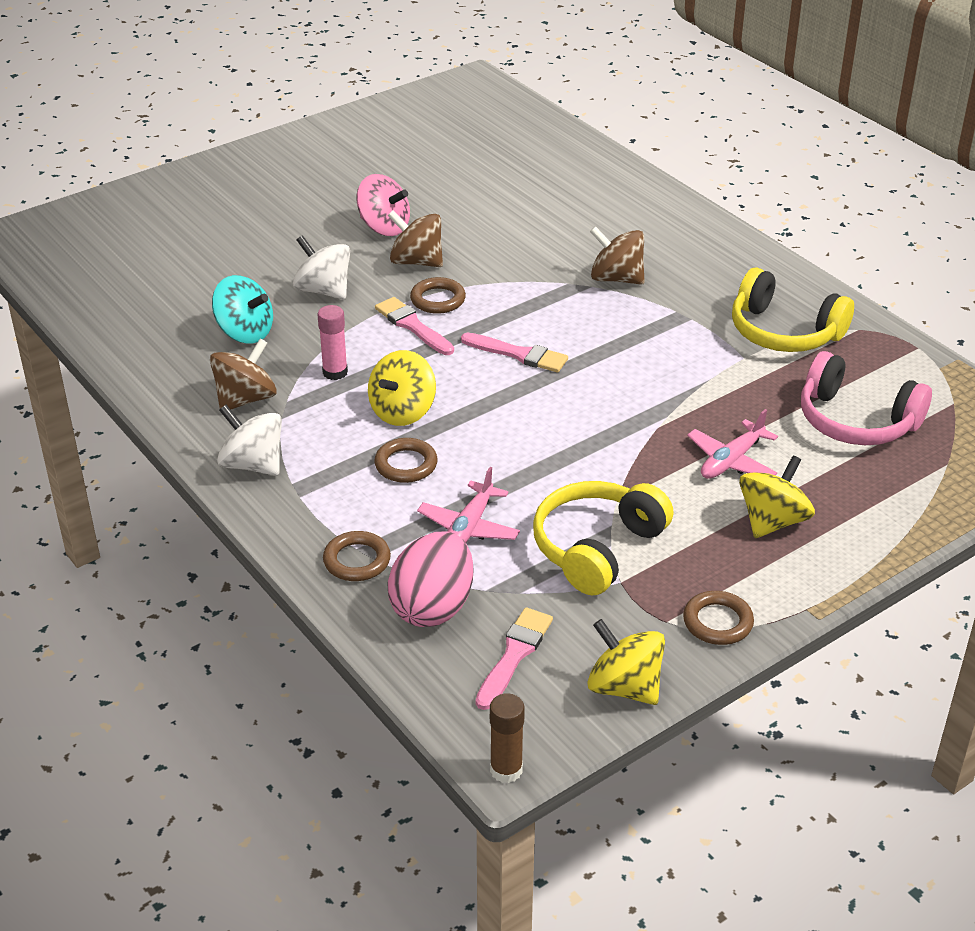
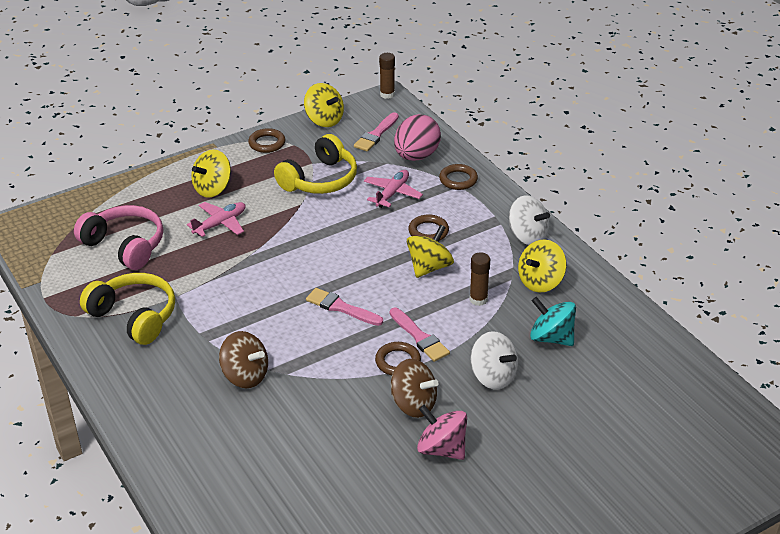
camera: 175 degrees left, 0 degrees up
brown spinning top [210,338,277,410] -> yellow spinning top [518,239,566,293]
pink glue stick [318,305,348,380] -> brown glue stick [469,252,490,306]

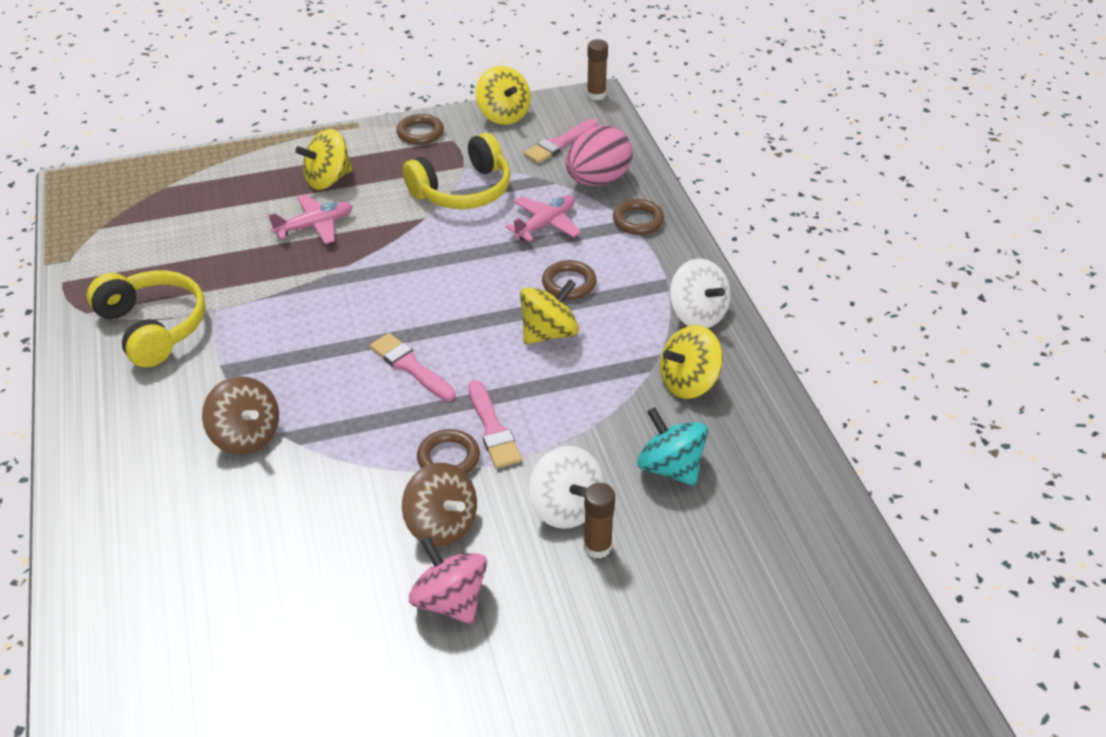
camera: 15 degrees right, 5 degrees up
pink headphones [74,205,163,270] -> none
brown glue stick [469,252,490,306] -> brown glue stick moved to [584,483,615,559]

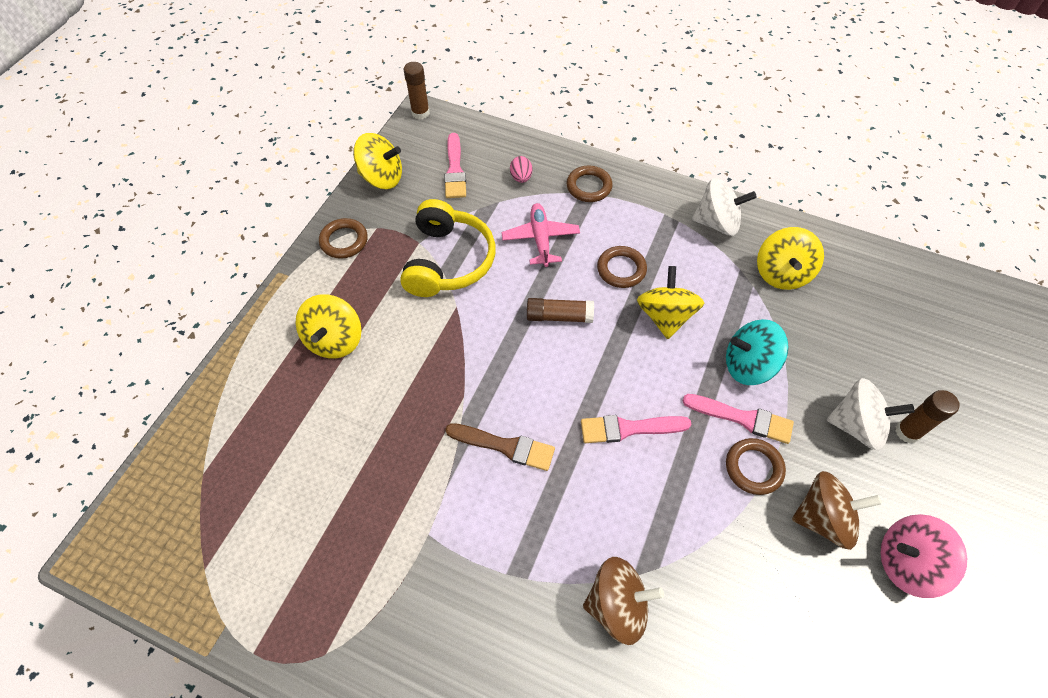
camera: 50 degrees left, 15 degrees up
yellow headphones [87,270,206,368] -> none
pink plane [268,194,353,244] -> none
pink egg [566,125,633,186] -> pink egg [510,156,532,183], size x0.43
turquoise spinning top [637,407,708,486] -> turquoise spinning top moved to [726,319,789,385]
none -> brown brush [445,423,555,471]
none -> brown glue stick [527,298,594,323]

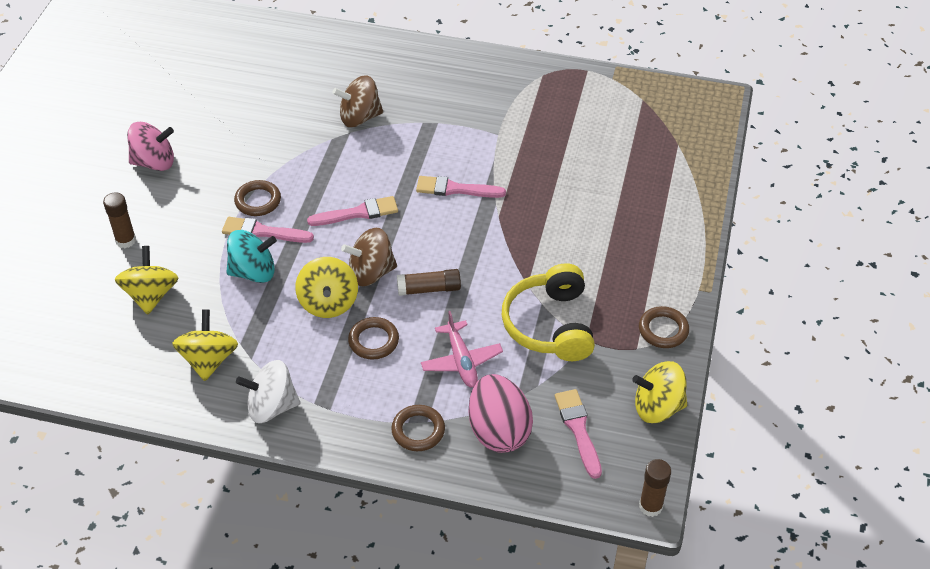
camera: 170 degrees right, 10 degrees down
yellow spinning top [296,294,361,358] -> yellow spinning top moved to [115,246,178,315]
brown brush [445,423,555,471] -> pink brush [416,176,506,198]
pink egg [510,156,532,183] -> pink egg [468,374,533,453], size x2.33
brown spinning top [792,471,882,550] -> brown spinning top moved to [341,228,397,286]
white spinning top [827,378,915,450] -> none

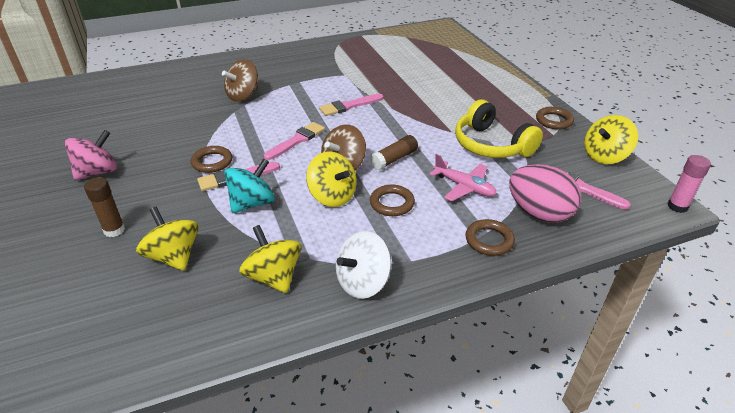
camera: 35 degrees left, 10 degrees down
brown glue stick [639,459,671,517] -> pink glue stick [667,155,711,213]

